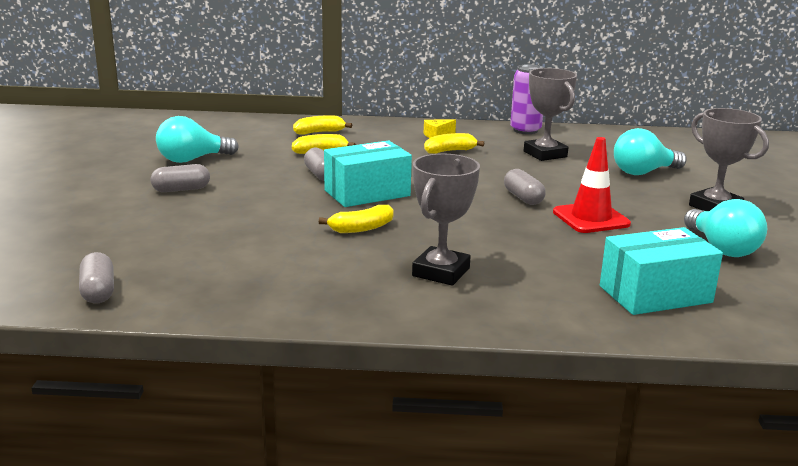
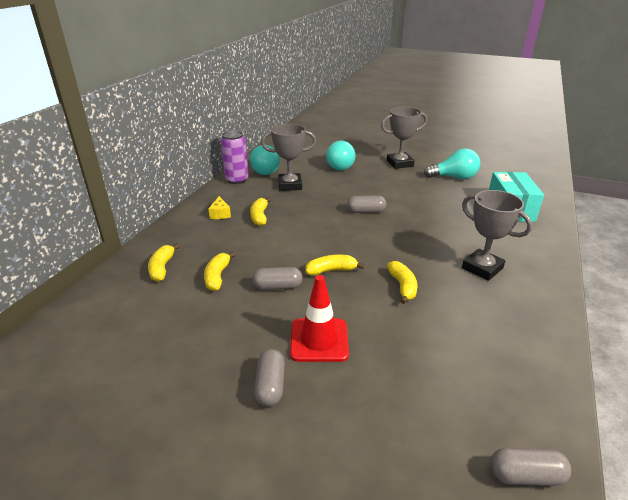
camera: 70 degrees left, 10 degrees up
turquoise light bulb [156,116,239,163] -> turquoise light bulb moved to [250,145,280,175]
turquoise box [324,140,412,207] -> yellow banana [305,255,365,276]
red traffic cone [553,137,631,233] -> red traffic cone moved to [290,275,349,362]

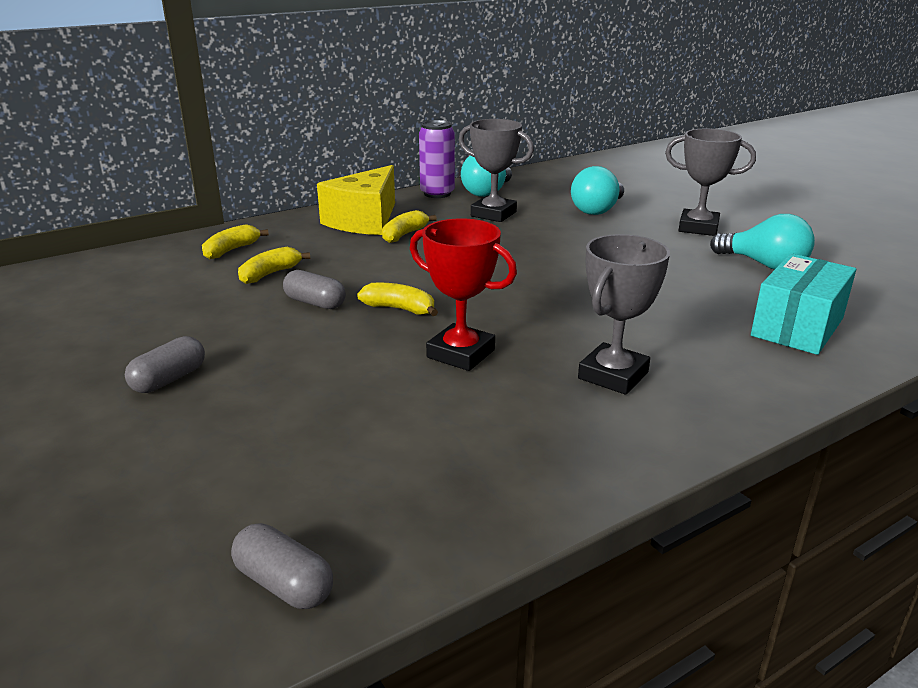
camera: 35 degrees right, 5 degrees down
yellow cheese [208,196,231,219] -> yellow cheese [317,165,395,235], size x2.46
red traffic cone [290,275,349,362] -> none
grey capsule [347,195,386,213] -> none
yellow banana [387,261,417,304] -> red trophy [410,218,517,371]
grey trophy [462,190,532,281] -> grey trophy turned 45 degrees clockwise [578,234,670,395]

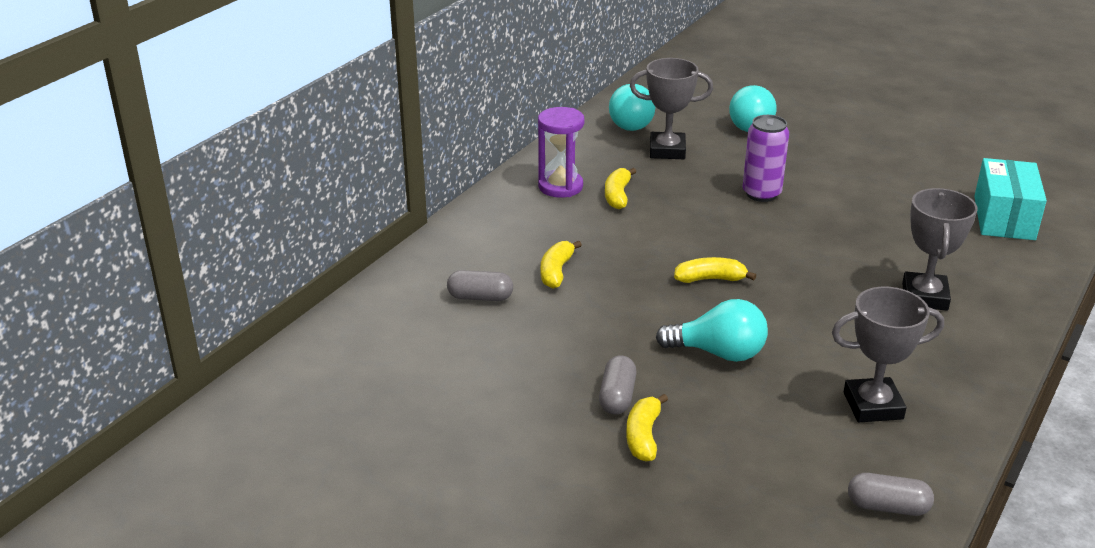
camera: 25 degrees left, 5 degrees up
yellow banana [202,224,269,259] -> yellow banana moved to [626,394,668,462]
grey capsule [283,270,346,309] -> grey capsule moved to [447,270,513,301]
yellow cheese [317,165,395,235] -> purple hourglass [538,107,584,198]
red trophy [410,218,517,371] -> none
purple can [419,120,455,198] -> purple can moved to [743,115,789,202]
grey trophy [665,129,756,236] -> grey trophy moved to [832,287,944,422]
turquoise light bulb [710,214,815,270] -> turquoise light bulb moved to [656,299,768,362]

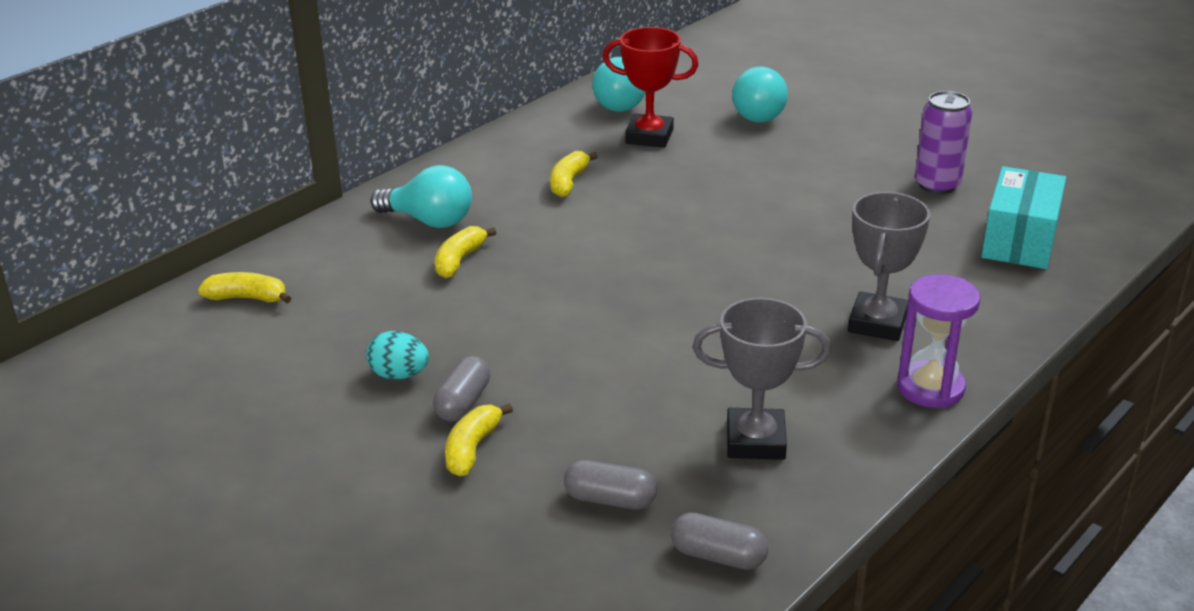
camera: 10 degrees right, 0 degrees up
grey capsule [447,270,513,301] -> grey capsule moved to [564,460,657,510]
purple hourglass [538,107,584,198] -> purple hourglass moved to [897,274,980,408]
grey trophy [630,58,713,159] -> red trophy [603,27,698,147]
turquoise light bulb [656,299,768,362] -> turquoise light bulb moved to [371,165,472,228]
yellow banana [674,257,756,283] -> yellow banana moved to [198,272,291,303]
purple can [743,115,789,202] -> purple can moved to [915,91,972,194]
none -> turquoise egg [366,331,429,380]

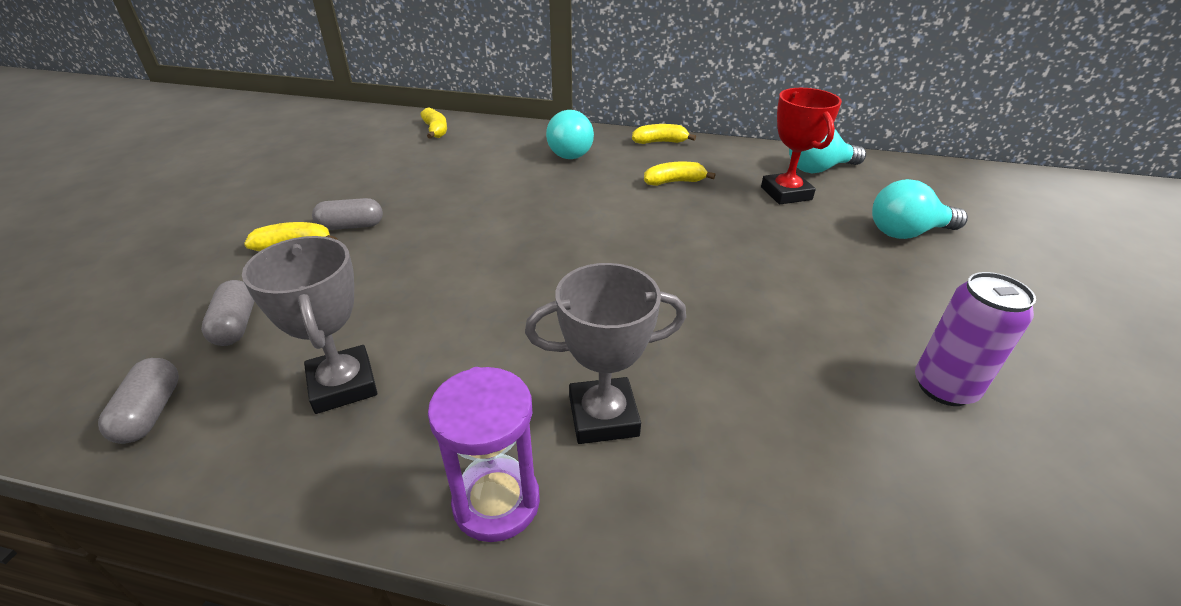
camera: 60 degrees right, 5 degrees up
turquoise egg [366,331,429,380] -> none
yellow banana [435,226,496,278] -> yellow banana moved to [632,124,696,144]
turquoise box [981,166,1066,269] -> none

